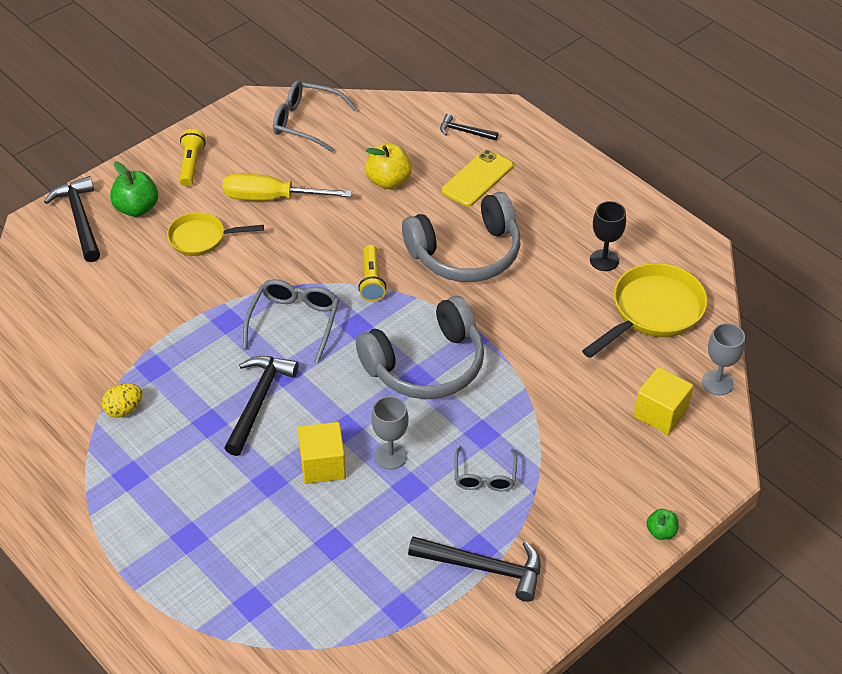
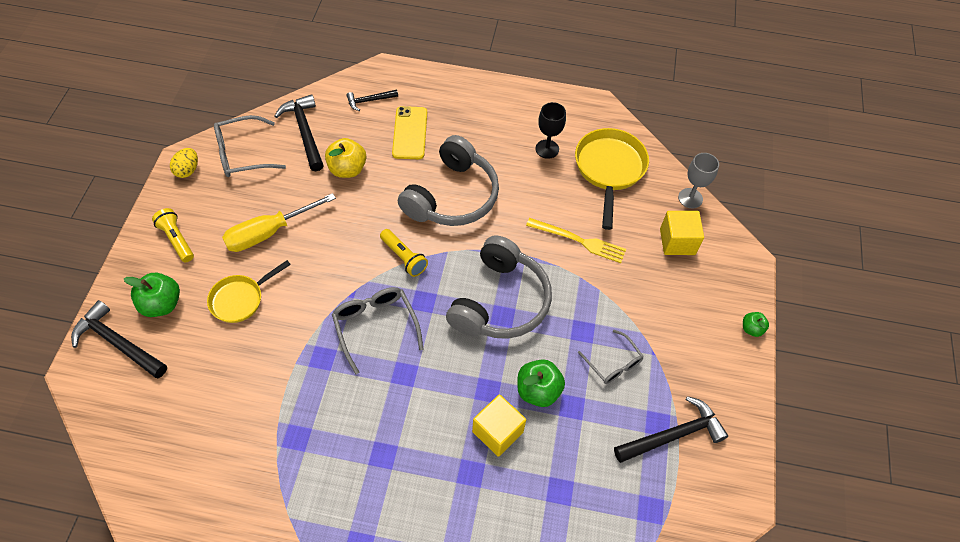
camera: 40 degrees left, 10 degrees up
yellow egg [102,383,142,418] -> yellow egg moved to [170,148,198,178]
black hammer [224,356,299,456] -> black hammer moved to [274,94,324,171]
grey goblet [371,396,408,469] -> green apple [517,359,565,407]
none -> yellow fork [526,218,626,263]

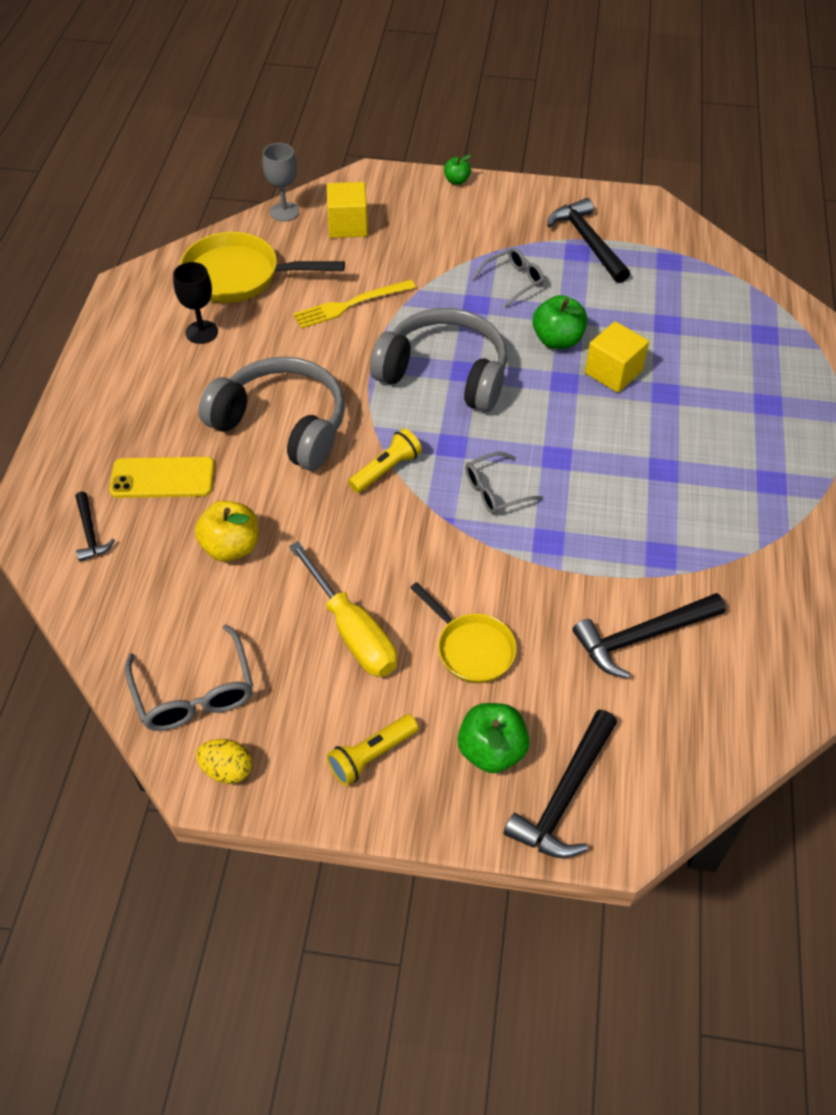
camera: 90 degrees left, 5 degrees down
black hammer [274,94,324,171] -> black hammer moved to [573,593,726,678]
grey glasses [332,287,423,374] -> grey glasses [465,452,544,514], size x0.67
yellow fork [526,218,626,263] -> yellow fork turned 135 degrees counterclockwise [293,280,416,329]

